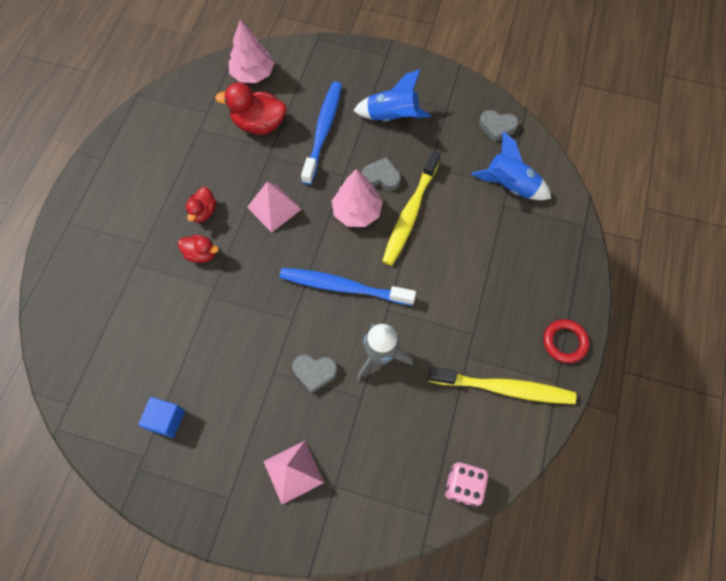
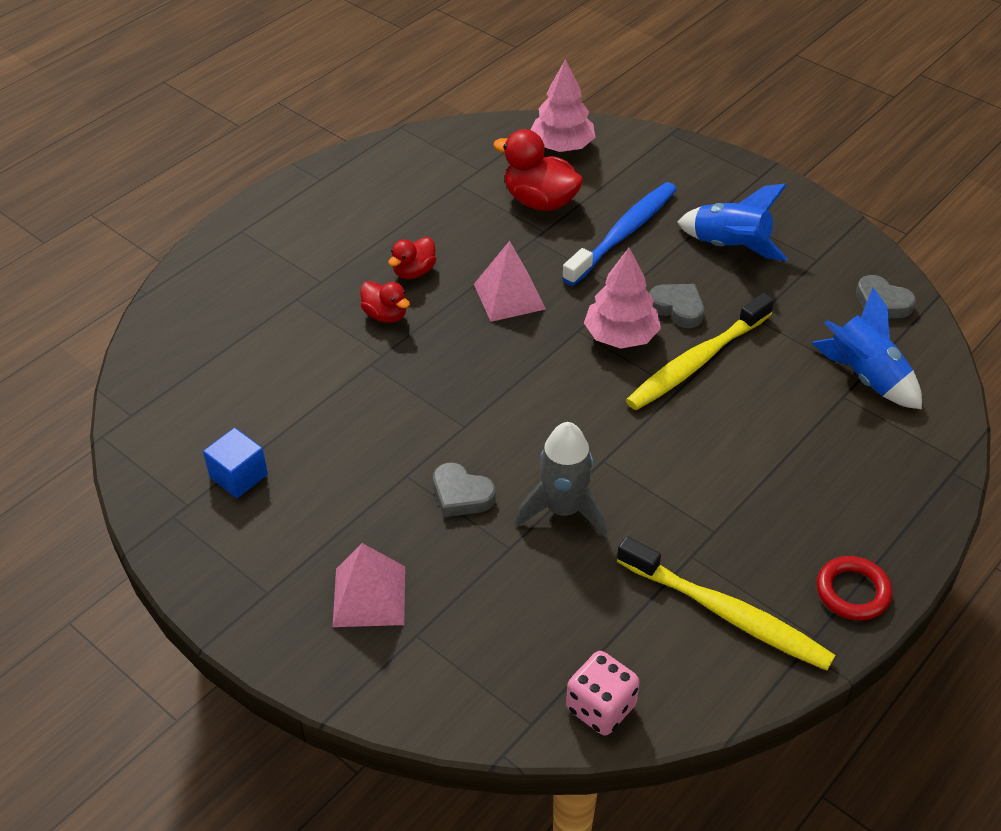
camera: 25 degrees right, 20 degrees down
blue toothbrush [279,268,416,306] -> none

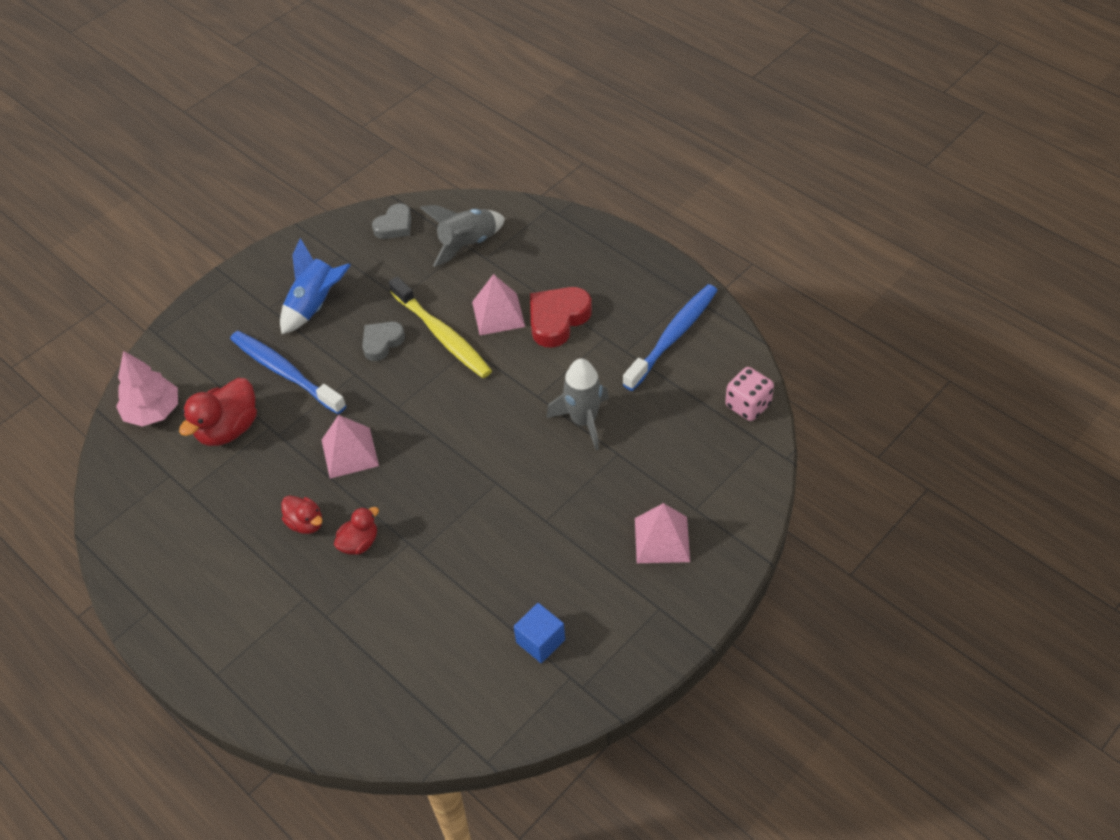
camera: 85 degrees left, 5 degrees up
grey heart [433,462,495,517] -> none
pink tree [584,248,661,349] -> none
yellow toothbrush [617,536,835,671] -> blue toothbrush [623,284,718,391]
blue rocket [812,287,922,409] -> grey rocket [420,205,505,267]
red ring [816,556,892,621] -> none
none -> pink pyramid [472,274,525,335]
none -> red heart [530,287,592,348]

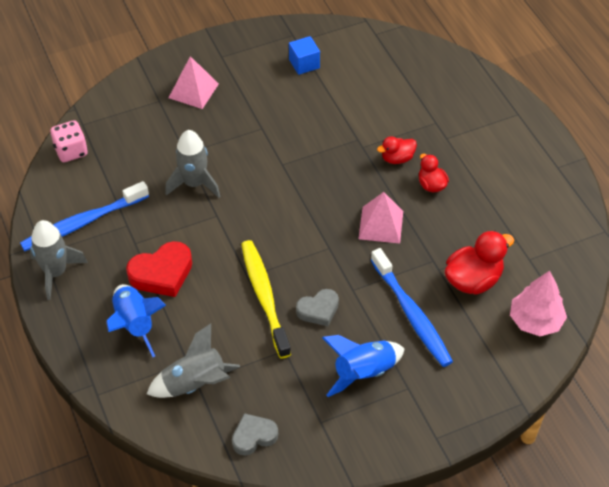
camera: 160 degrees left, 0 degrees up
pink pyramid [472,274,525,335] -> none
none -> grey rocket [30,220,88,300]
none -> blue rocket [106,284,166,357]

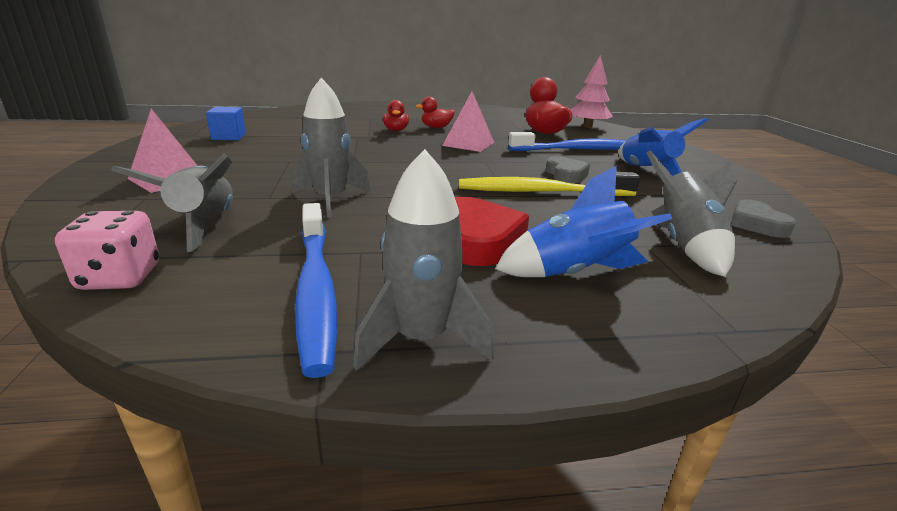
camera: 75 degrees left, 25 degrees down
none -> grey rocket [111,153,233,252]

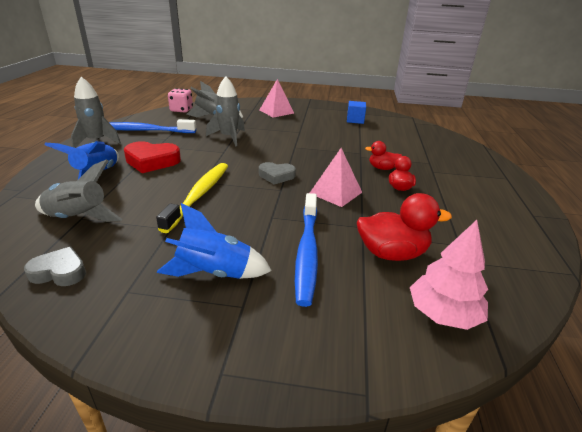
camera: 105 degrees right, 5 degrees up
grey heart [546,156,590,183] -> grey heart moved to [259,162,296,185]

